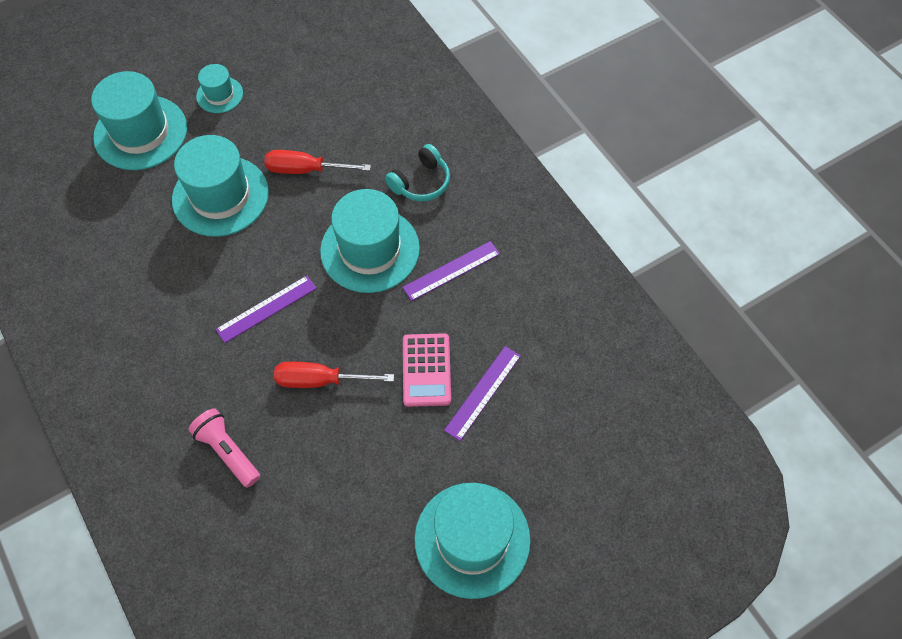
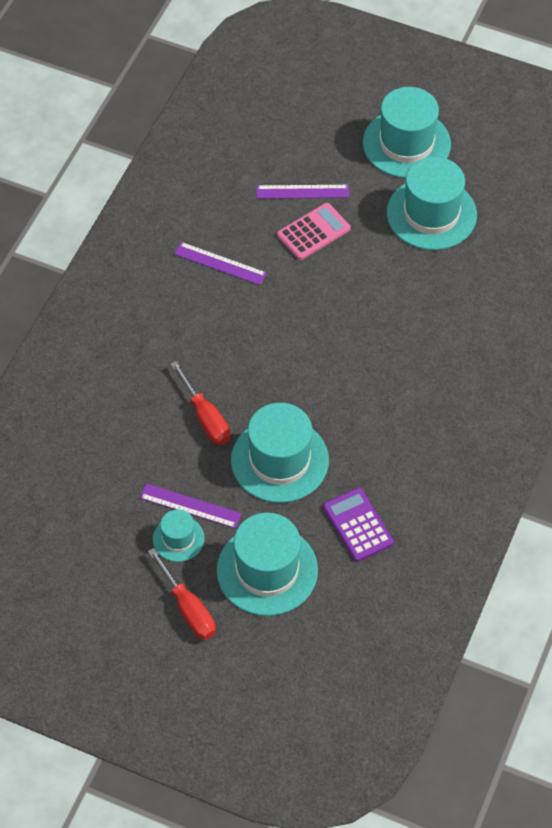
camera: 125 degrees left, 5 degrees down
pink flashlight [188,408,260,488] -> none
purple ruler [216,275,317,343] -> purple ruler moved to [140,483,242,528]
red screwdriver [274,362,394,388] -> red screwdriver moved to [148,548,216,640]
turquoise hat [320,189,420,293] -> turquoise hat moved to [387,157,477,250]
turquoise headphones [385,144,450,201] -> none
none -> purple calculator [323,488,394,562]

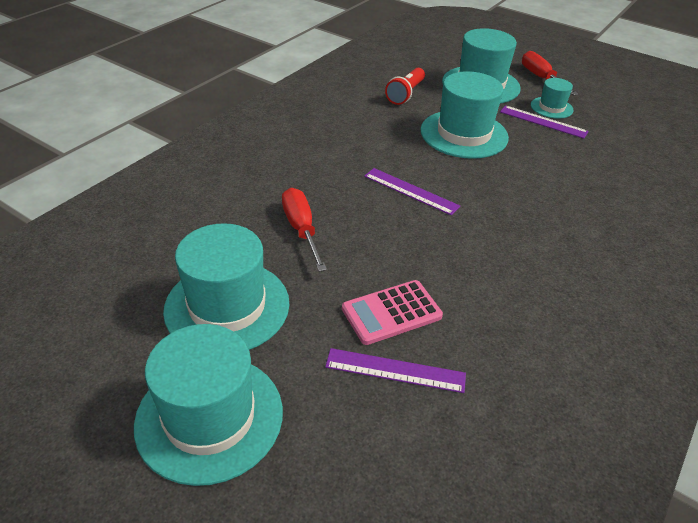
camera: 170 degrees left, 15 degrees down
red screwdriver [170,361,230,445] -> red screwdriver moved to [282,188,327,272]
purple ruler [174,242,267,285] -> purple ruler moved to [364,168,460,216]
purple calculator [323,488,394,562] -> red flashlight [385,68,425,105]

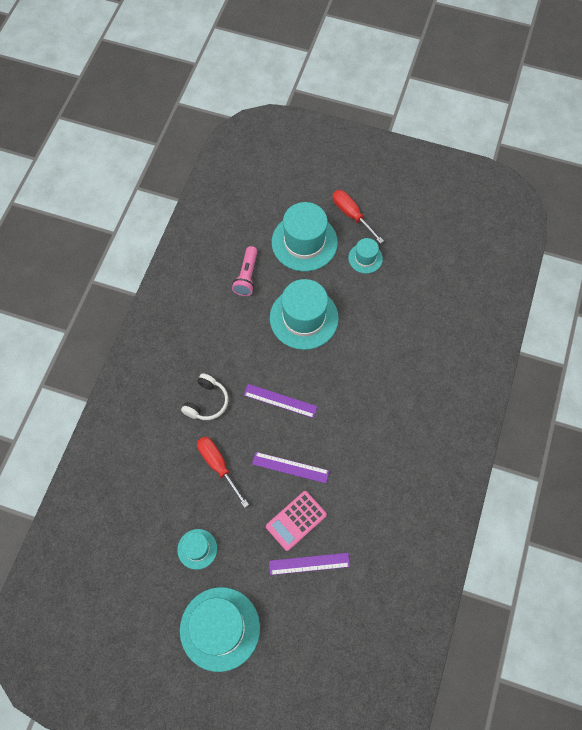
camera: 15 degrees left, 25 degrees up
turquoise hat [163,223,289,350] -> turquoise hat [177,529,217,570], size x0.52
red flashlight [385,68,425,105] -> pink flashlight [232,246,258,296]
purple ruler [500,105,589,139] -> purple ruler moved to [252,452,329,483]
none -> white headphones [181,373,228,420]

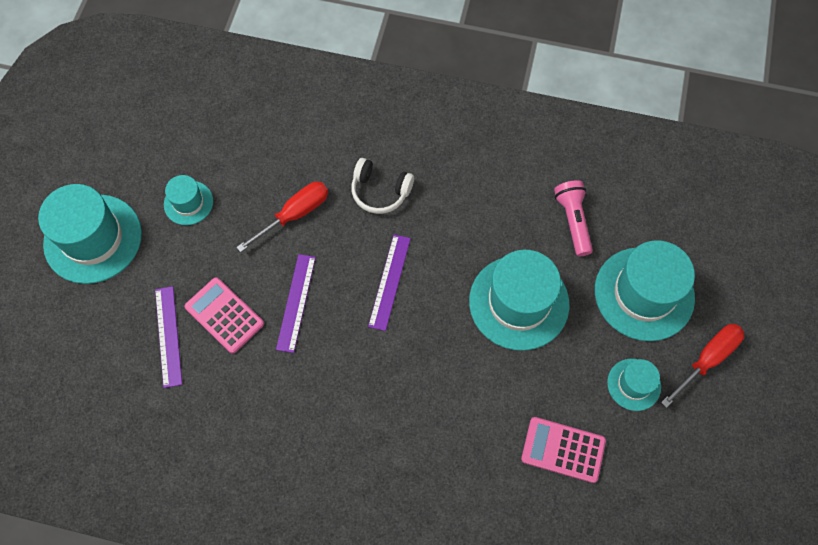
camera: 85 degrees right, 0 degrees up
pink flashlight [232,246,258,296] -> pink flashlight turned 75 degrees clockwise [554,180,593,256]
none -> pink calculator [521,417,606,483]

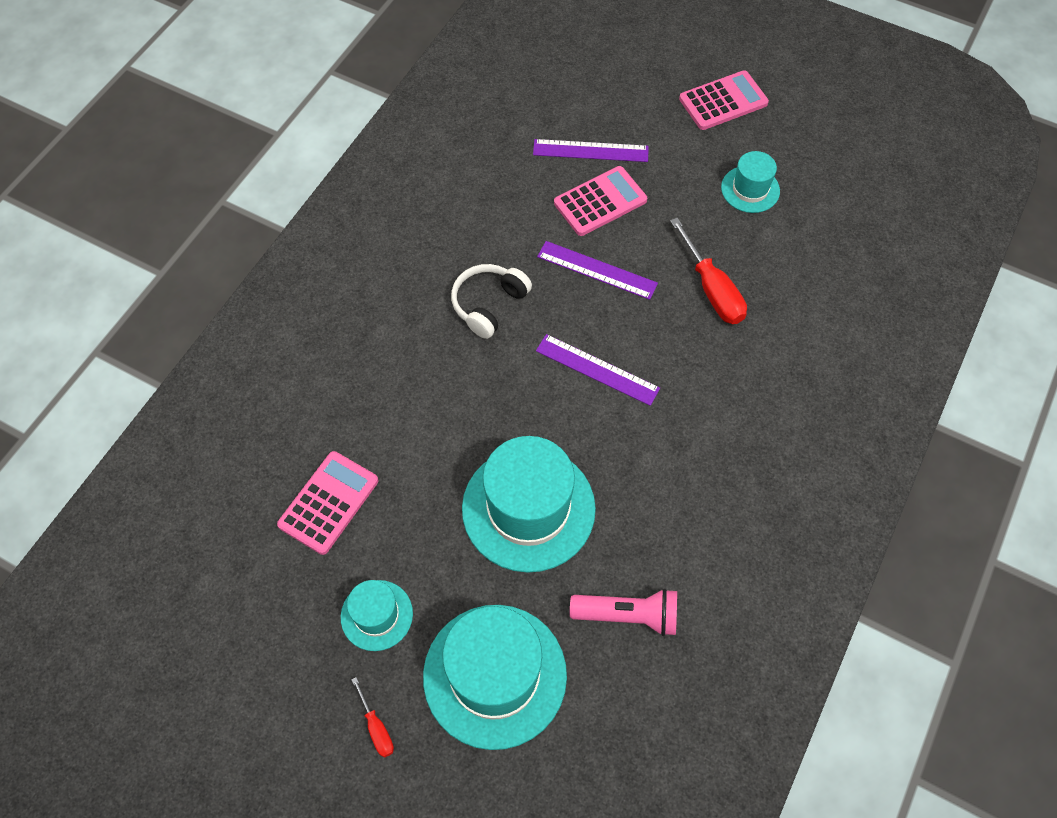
camera: 105 degrees right, 5 degrees down
turquoise hat [38,184,142,284] -> pink calculator [679,70,769,130]
white headphones [351,158,414,214] -> white headphones moved to [451,264,532,339]
red screwdriver [661,324,744,408] -> red screwdriver [352,677,394,758], size x0.52

